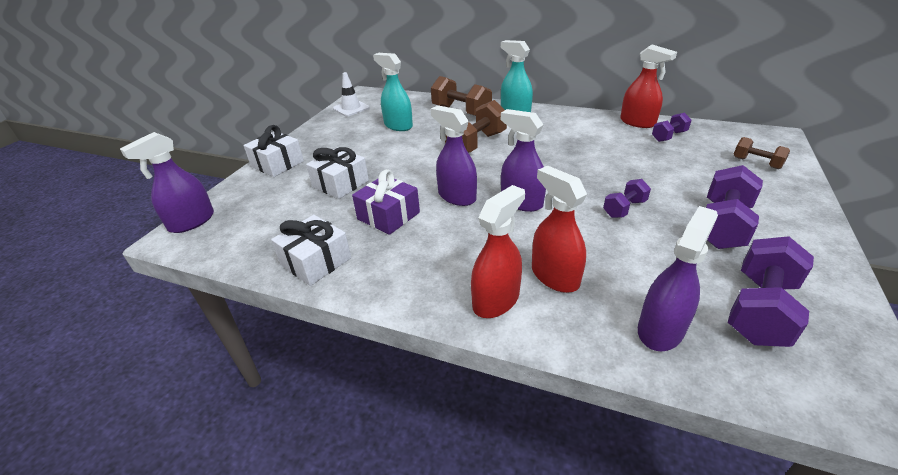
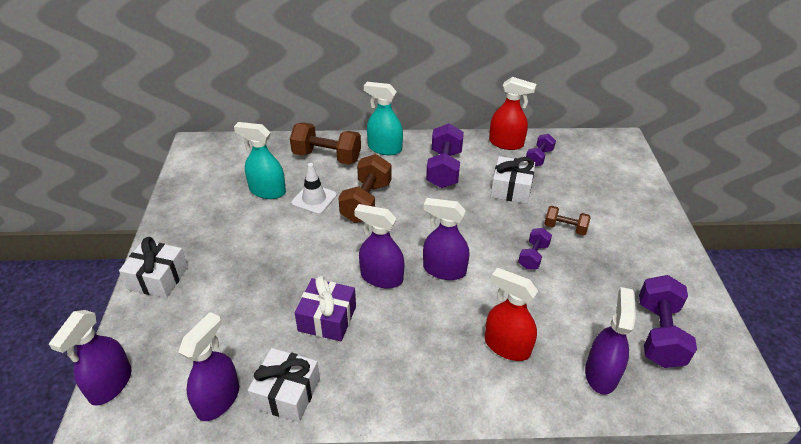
camera: 25 degrees left, 5 degrees up
white gift [306,147,369,199] -> white gift moved to [491,156,535,204]
white traffic cone [333,72,370,116] -> white traffic cone moved to [291,163,337,215]
red spray bottle [471,185,525,318] -> none
purple dumbbell [706,165,763,249] -> purple dumbbell moved to [426,123,464,188]
brown dumbbell [733,137,790,169] -> brown dumbbell moved to [544,206,590,235]
none -> purple spray bottle [178,312,239,421]

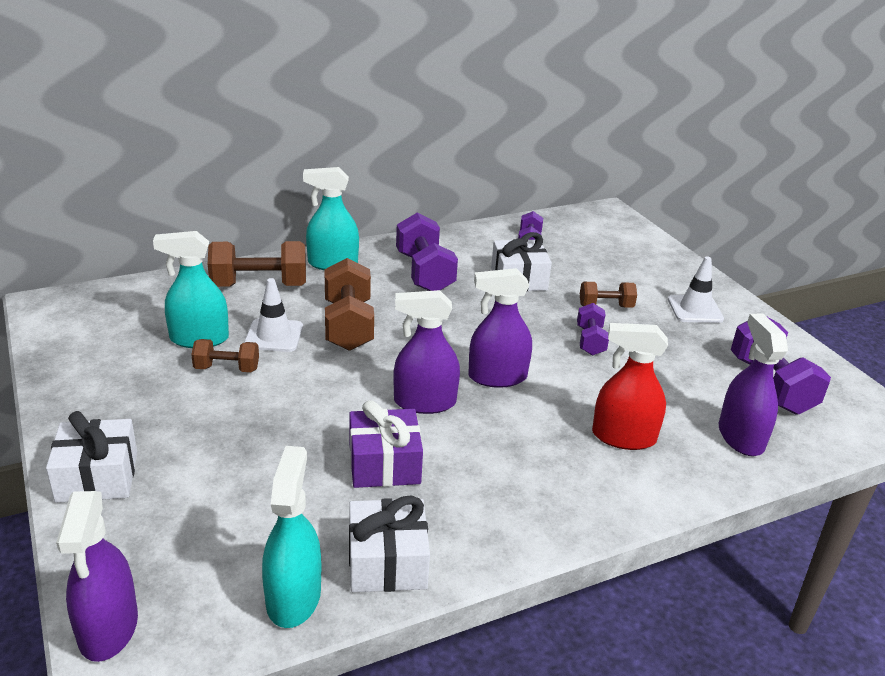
camera: 25 degrees left, 10 degrees down
purple spray bottle [178,312,239,421] -> turquoise spray bottle [262,446,321,628]
red spray bottle [489,77,537,150] -> none
none -> brown dumbbell [191,339,259,372]
none -> white traffic cone [668,256,724,323]

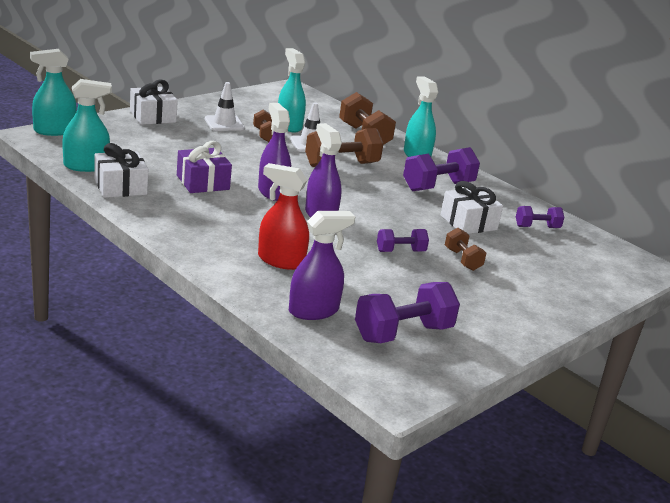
camera: 70 degrees right, 5 degrees down
purple spray bottle [56,491,138,662] -> turquoise spray bottle [30,49,77,136]
red spray bottle [592,323,668,450] -> red spray bottle turned 60 degrees counterclockwise [258,163,309,270]
white traffic cone [668,256,724,323] -> white traffic cone moved to [205,82,245,131]

